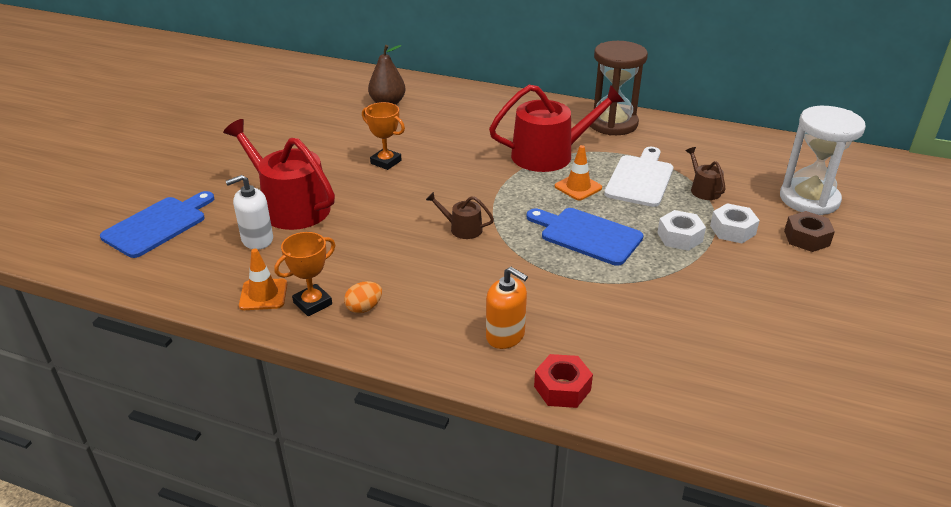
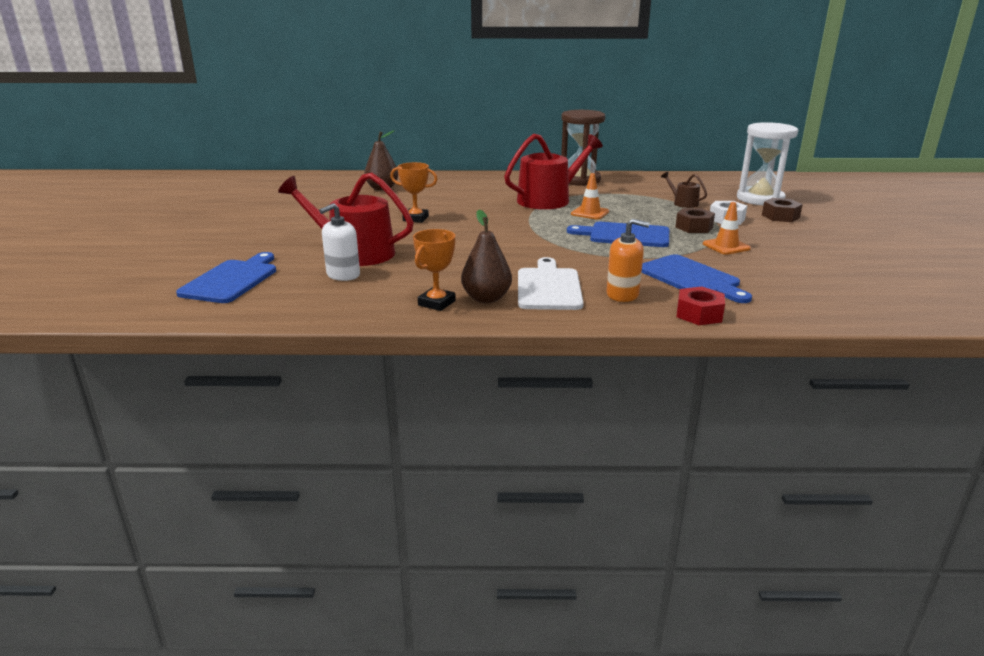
camera: 20 degrees left, 10 degrees down
orange traffic cone [239,249,287,310] -> orange traffic cone moved to [703,202,751,255]
orange egg [344,281,382,313] -> brown pear [461,210,512,303]
brown watering can [426,192,494,239] -> none
white cutting board [604,147,673,207] -> white cutting board moved to [518,257,584,310]
white nut [657,210,706,251] -> brown nut [675,208,715,233]
none -> blue cutting board [642,254,752,303]

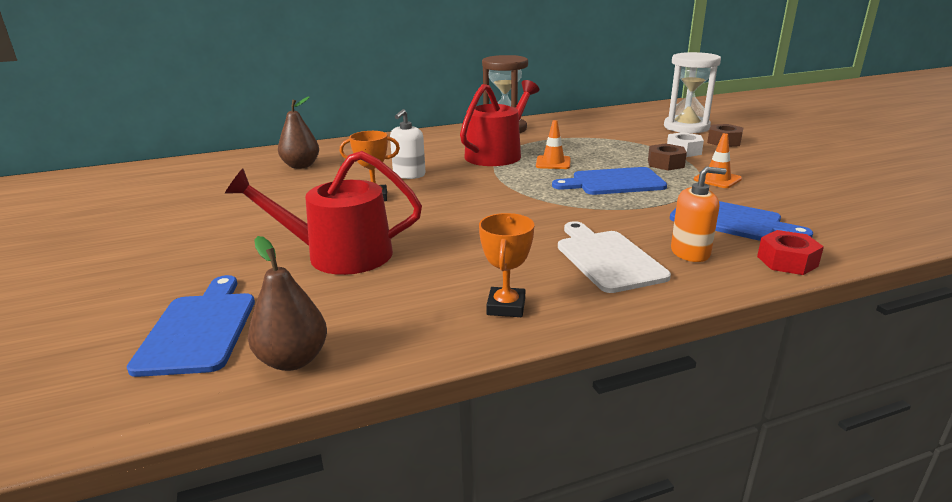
camera: 20 degrees left, 0 degrees up
white soap dispenser [319,203,360,281] -> white soap dispenser moved to [390,109,425,179]
brown pear [461,210,512,303] -> brown pear moved to [248,236,327,371]
brown watering can [661,172,707,208] -> none

